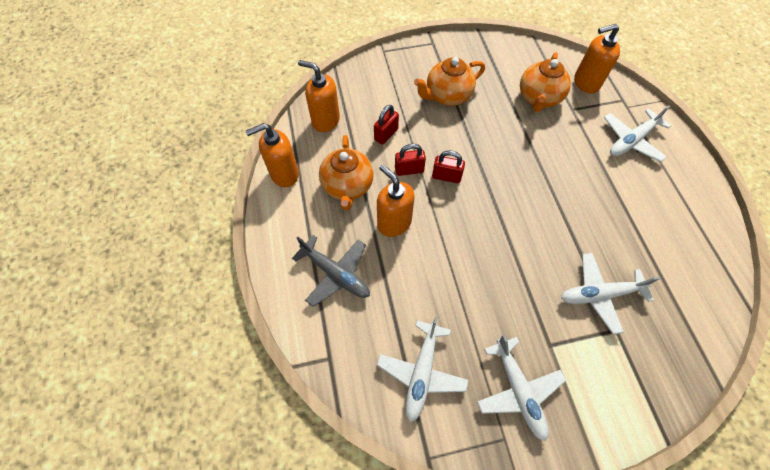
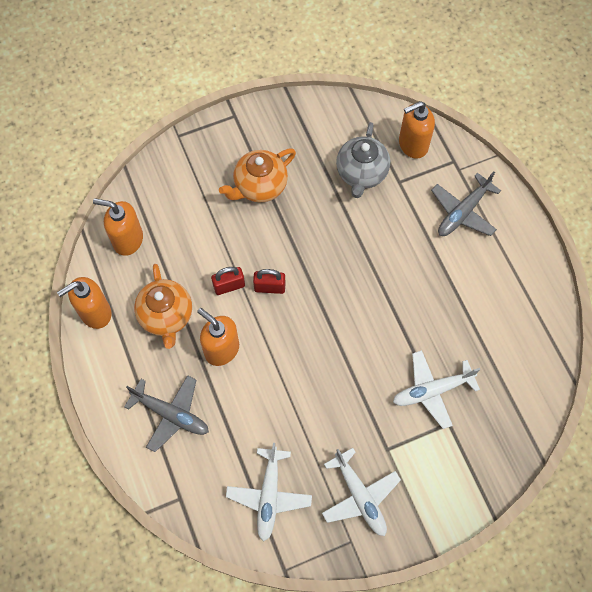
camera: 10 degrees left, 5 degrees up
red padlock [374,105,399,145] -> none
orange teapot [520,52,571,112] -> grey teapot [336,122,390,198]
white plane [604,105,671,162] -> grey plane [431,172,501,236]

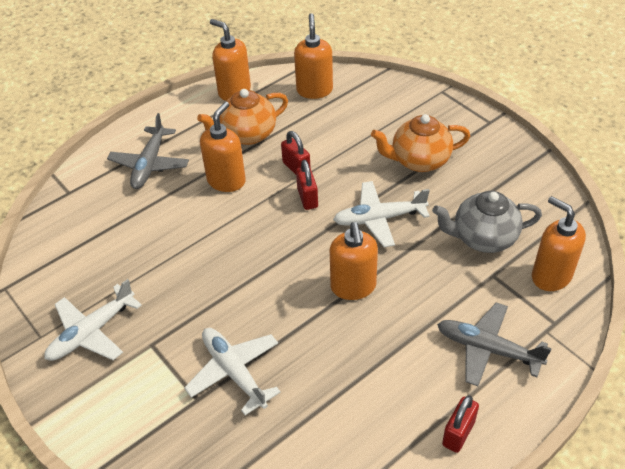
camera: 75 degrees right, 20 degrees down
orange teapot [219,149,296,202] -> orange teapot turned 45 degrees counterclockwise [371,114,470,172]
white plane [226,443,312,541] -> white plane moved to [333,181,430,247]
none -> orange soap dispenser [330,222,378,300]
none -> red padlock [442,395,479,453]

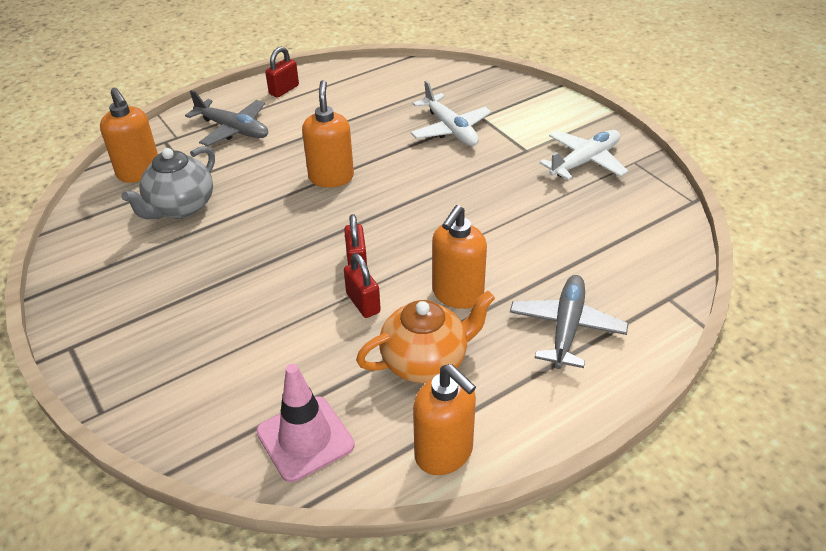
camera: 175 degrees left, 5 degrees down
orange soap dispenser [294,13,333,99] -> pink traffic cone [256,364,354,482]
white plane [333,181,430,247] -> none
orange teapot [371,114,470,172] -> none
grey teapot [432,191,542,253] -> grey teapot turned 120 degrees clockwise [121,146,215,219]

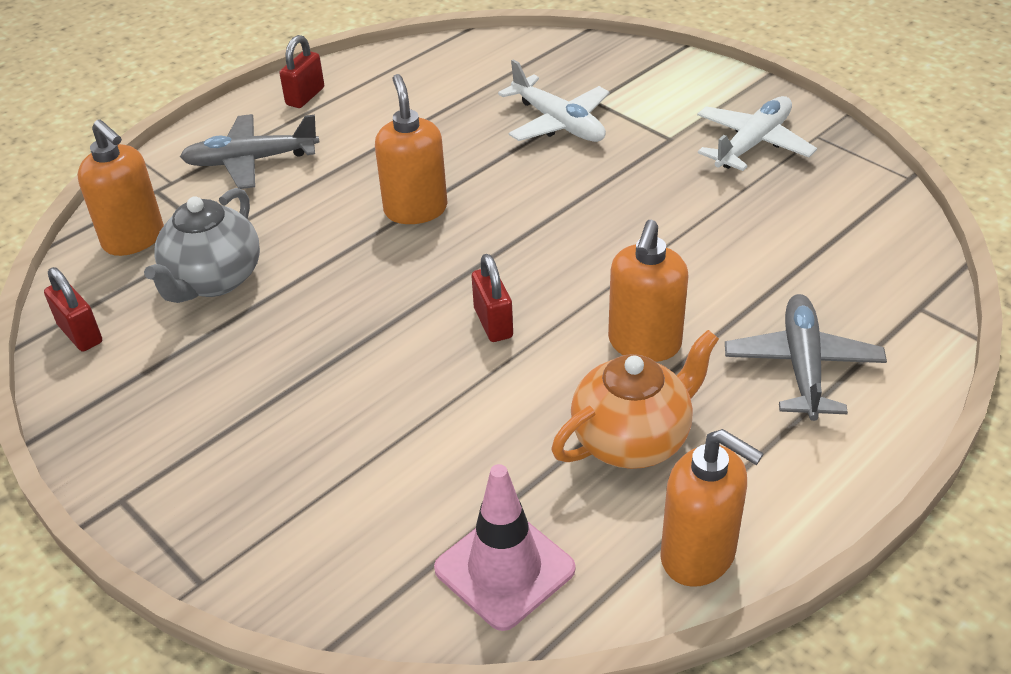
camera: 10 degrees left, 0 degrees up
grey plane [185,90,268,146] -> grey plane turned 150 degrees clockwise [180,114,320,189]
red padlock [344,253,381,318] -> red padlock moved to [44,267,102,351]

